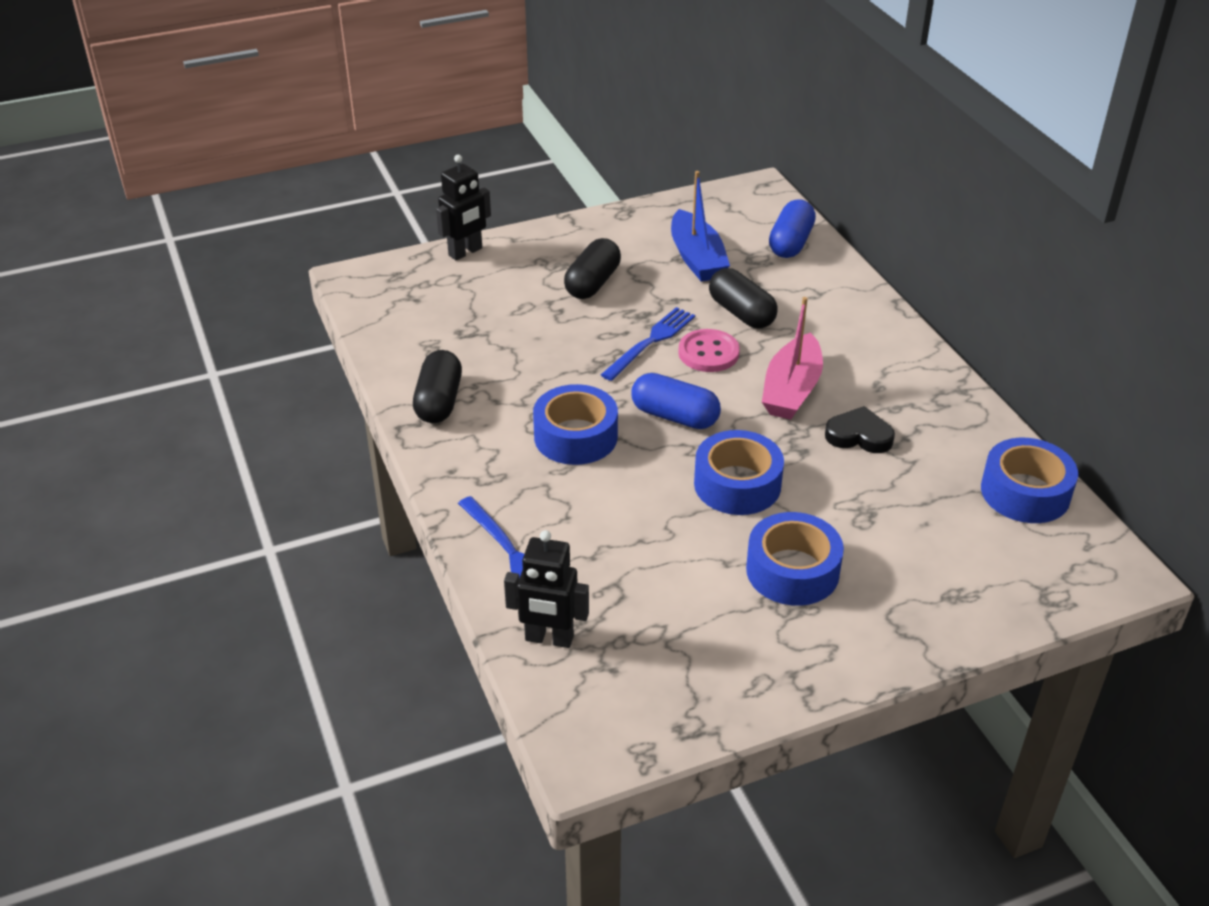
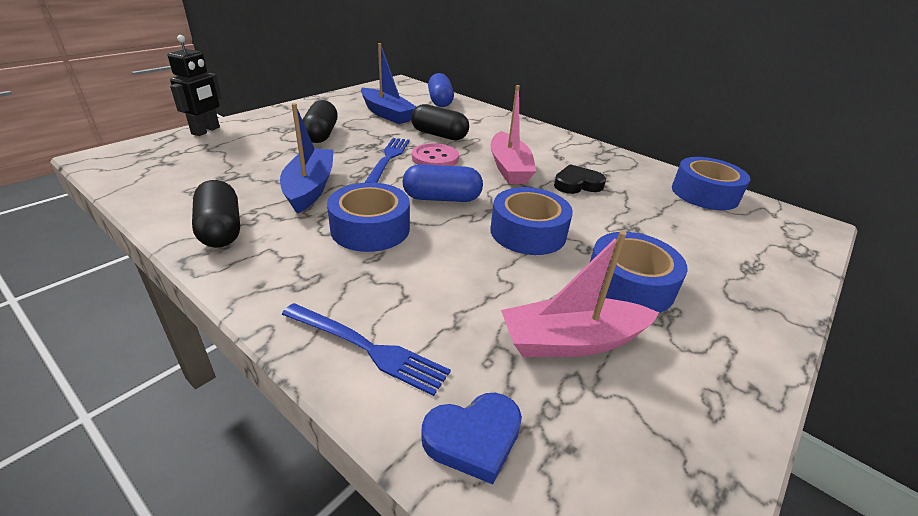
camera: 30 degrees left, 5 degrees down
black robot [504,530,589,648] -> blue heart [421,393,522,484]
none -> blue boat [280,103,334,214]
none -> pink boat [501,231,659,357]

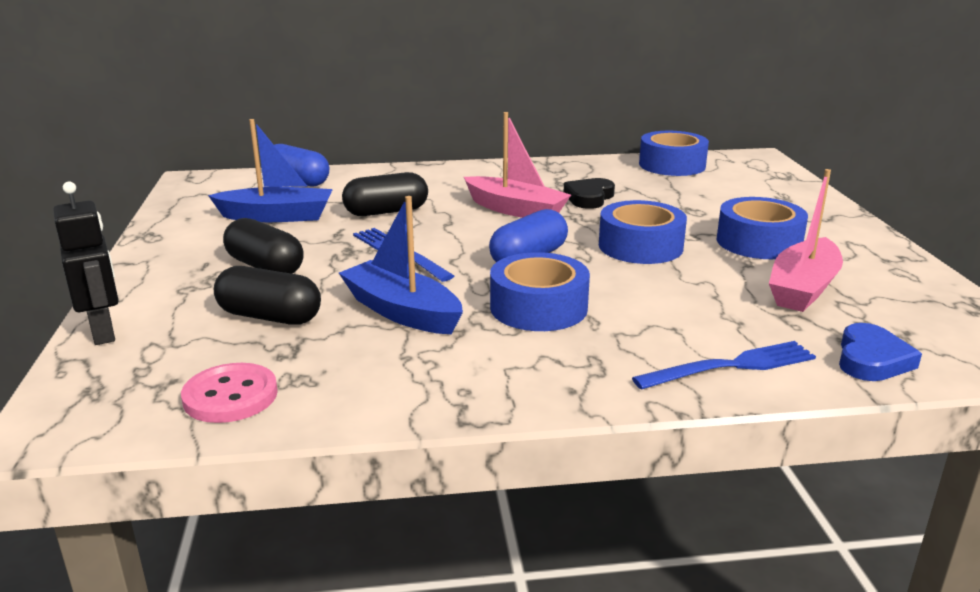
camera: 45 degrees left, 10 degrees down
black capsule [192,180,240,248] -> black capsule moved to [214,266,321,325]
pink button [412,143,459,166] -> pink button moved to [181,363,278,423]

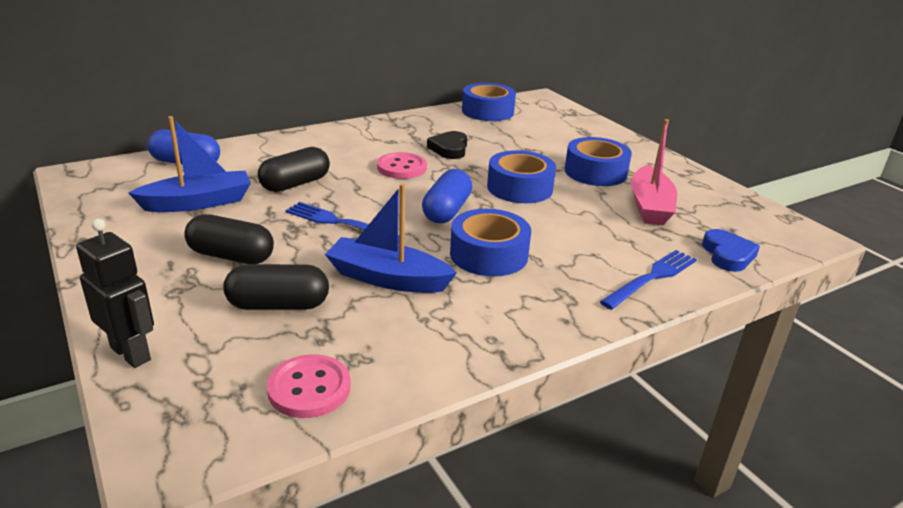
camera: 25 degrees left, 5 degrees up
pink boat [464,112,571,218] -> pink button [377,152,427,179]

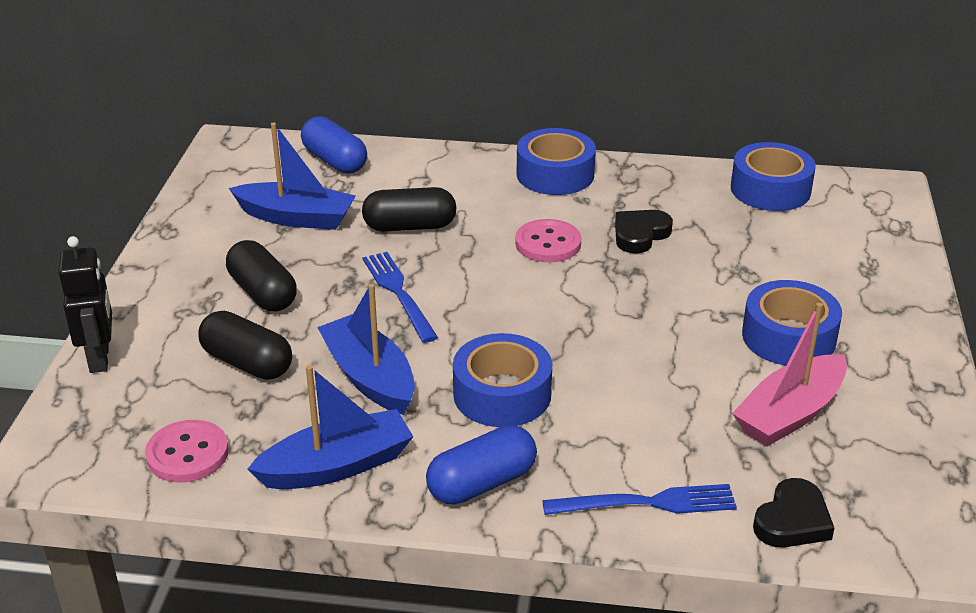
camera: 40 degrees right, 5 degrees up
blue capsule [422,169,472,223] -> blue capsule moved to [426,425,537,505]
blue tape [487,150,556,203] -> blue tape moved to [517,128,596,195]
blue heart [702,229,760,272] -> black heart [753,478,835,548]
none -> blue boat [247,365,413,489]

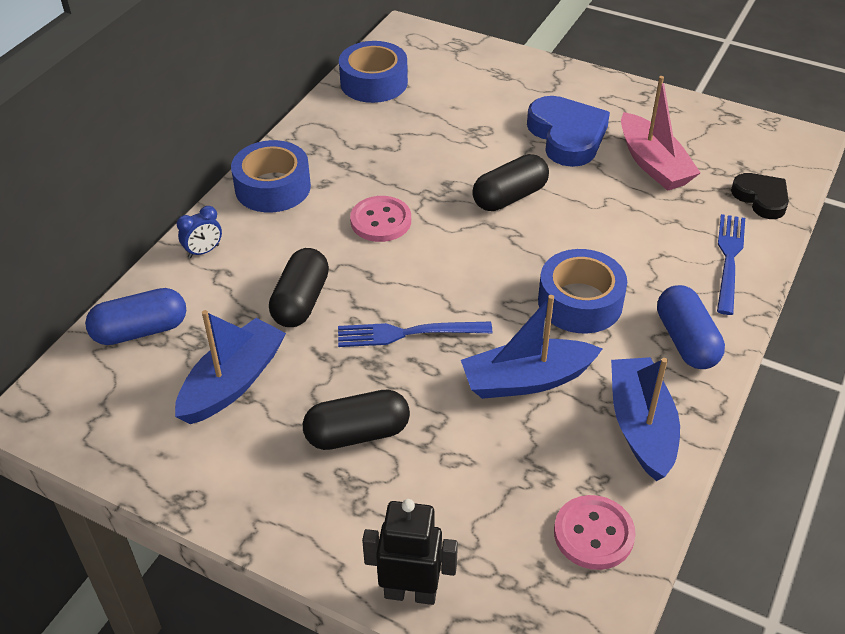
camera: 70 degrees left, 10 degrees up
black capsule [199,311,292,380] -> black capsule moved to [472,154,549,211]
black heart [615,210,673,253] -> none
blue tape [742,280,842,366] -> blue heart [527,96,610,167]
none -> blue clock [177,206,222,258]

